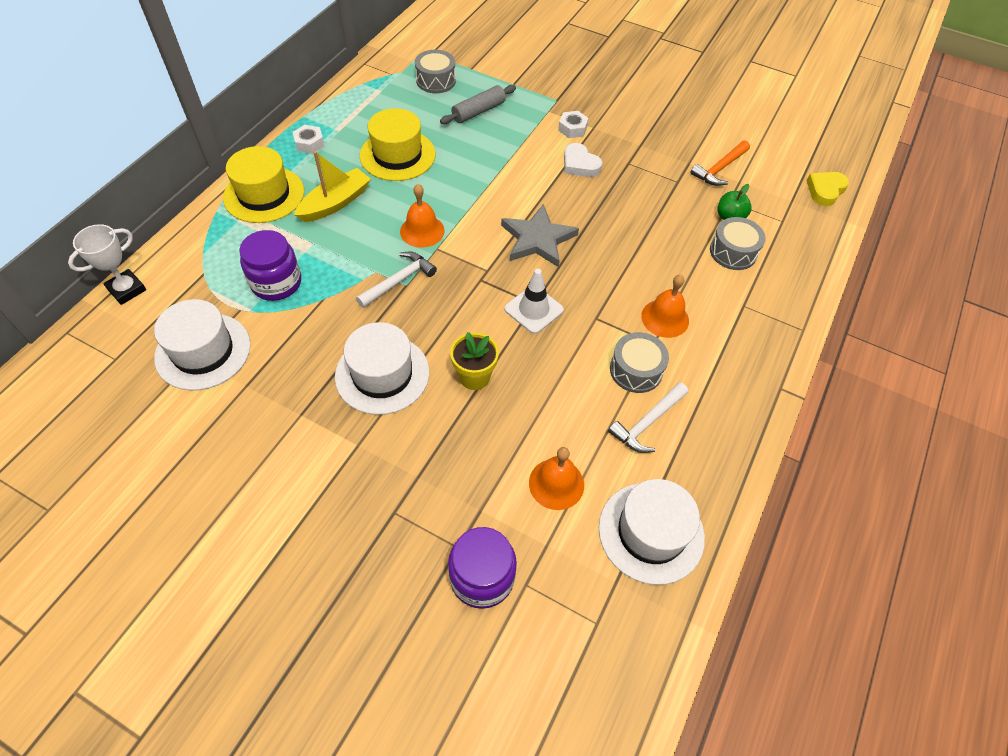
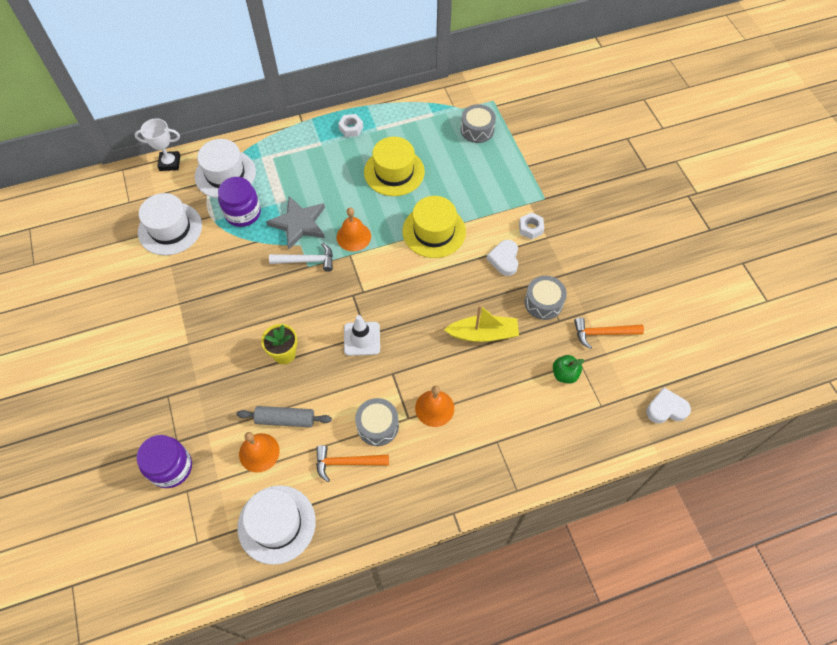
camera: 45 degrees right, 5 degrees up
yellow hat [223,146,304,223] -> yellow hat moved to [402,196,466,258]
yellow boat [294,151,371,222] -> yellow boat moved to [444,305,519,342]
white hat [335,322,429,415] -> white hat moved to [195,139,256,198]
grey rolling pin [440,85,516,124] -> grey rolling pin moved to [236,406,332,427]
grey star [501,204,579,267] -> grey star moved to [266,196,325,249]
white hammer [608,382,688,453] -> orange hammer [316,445,389,482]
grey drum [710,217,766,270] -> grey drum moved to [525,276,567,320]
yellow heart [807,172,849,206] -> white heart [646,387,691,423]

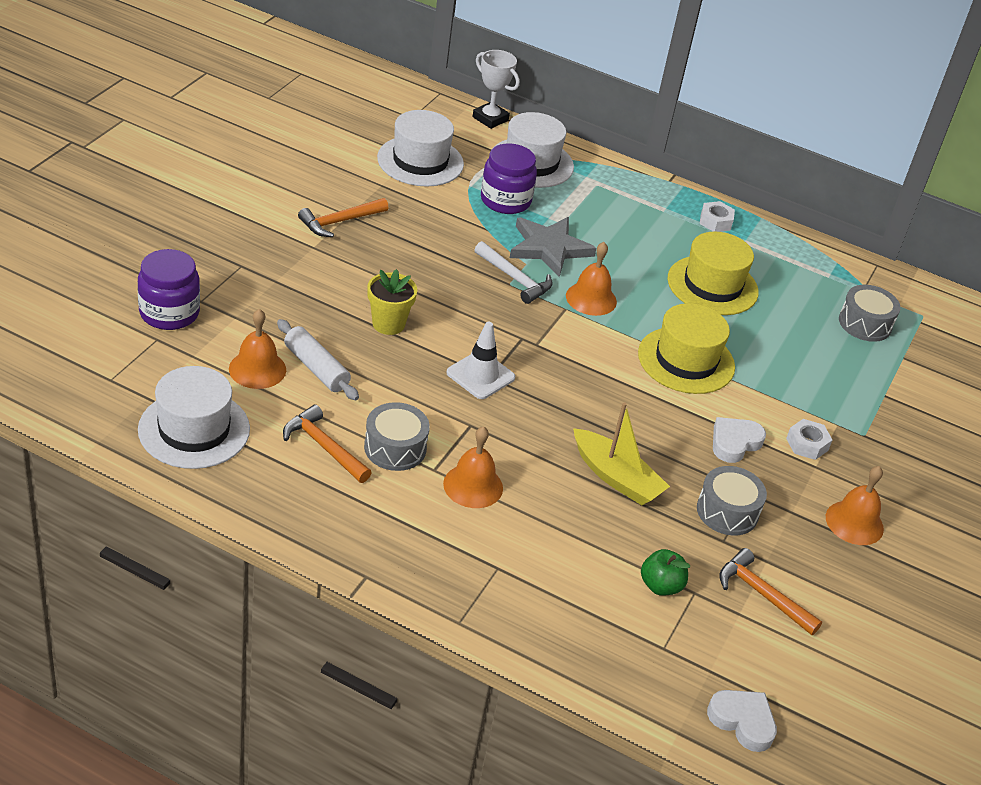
camera: 40 degrees right, 20 degrees down
grey rolling pin [236,406,332,427] -> white rolling pin [277,319,359,400]
none -> orange hammer [298,198,388,237]
none -> orange bell [826,466,884,545]

